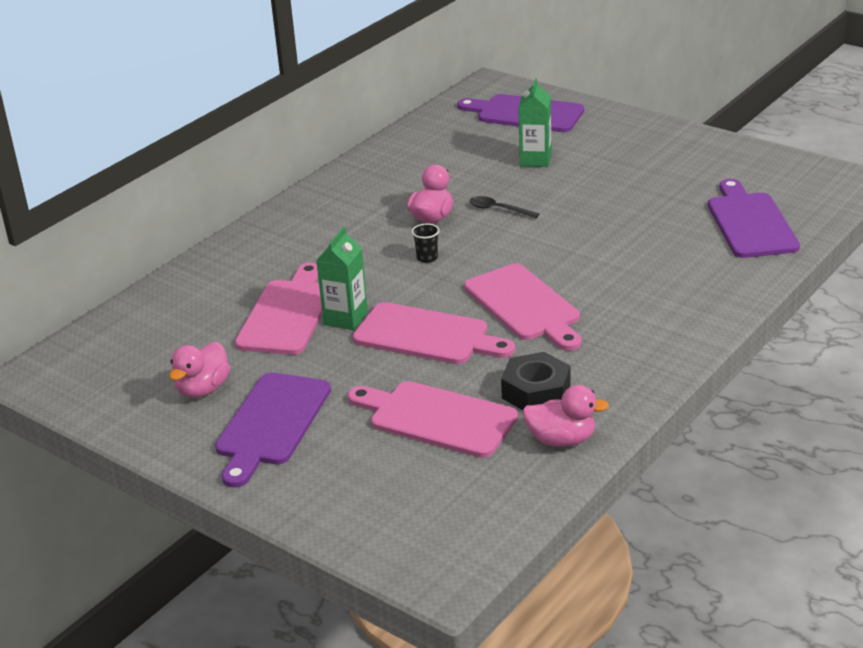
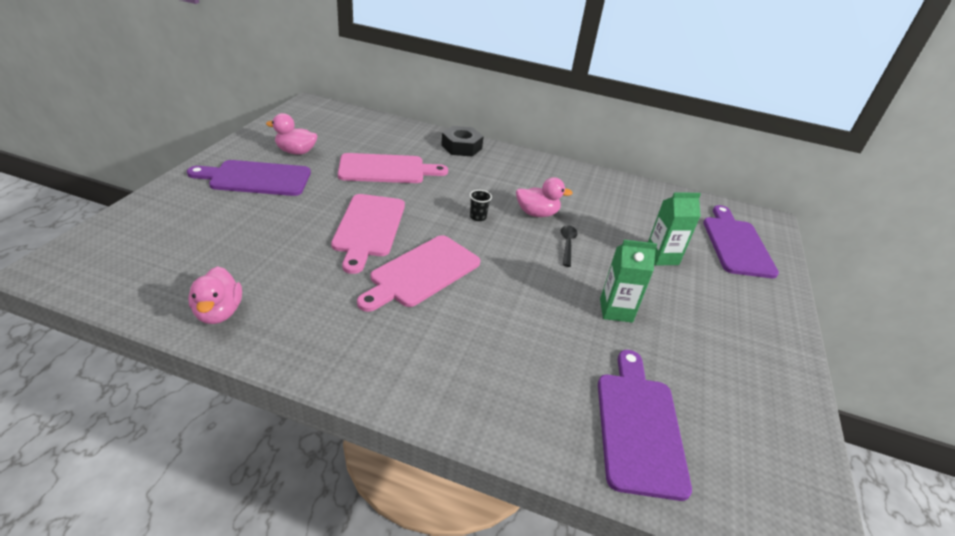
camera: 65 degrees right, 5 degrees up
green carton [316,227,368,330] -> green carton moved to [600,240,657,323]
pink cutting board [348,381,518,458] -> none
black nut [501,352,571,410] -> black nut moved to [441,126,484,156]
purple cutting board [708,179,800,258] -> purple cutting board turned 60 degrees counterclockwise [598,350,692,501]

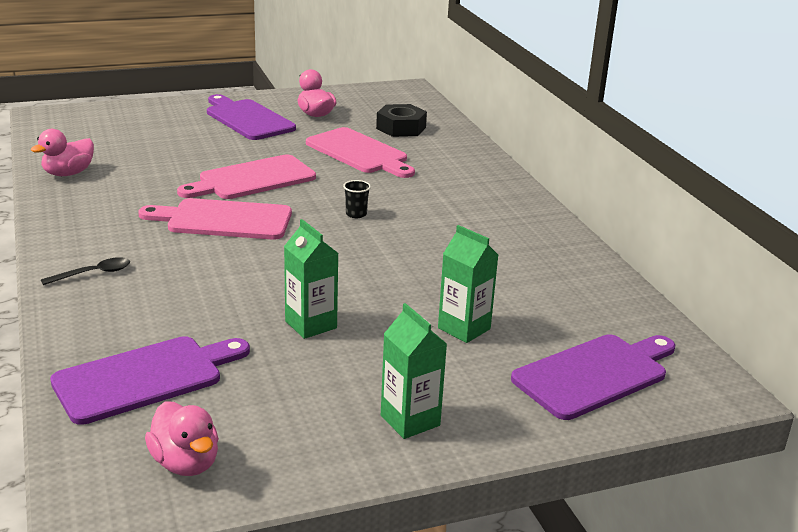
camera: 55 degrees right, 10 degrees down
black nut [441,126,484,156] -> black nut moved to [376,104,427,137]
pink duck [516,177,573,217] -> pink duck moved to [145,401,219,476]
black spoon [561,225,578,267] -> black spoon moved to [41,257,130,285]
none -> green carton [381,303,447,439]

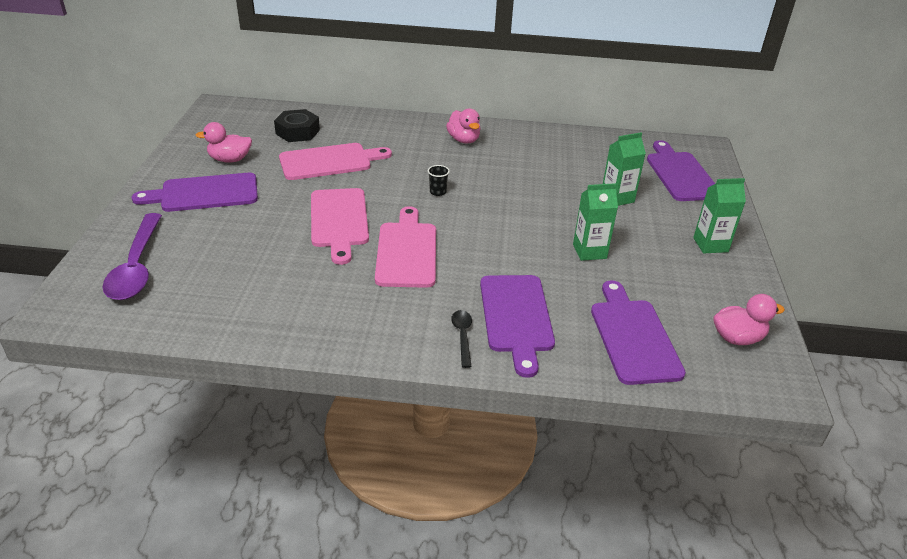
camera: 65 degrees left, 10 degrees up
pink duck [31,129,94,176] -> pink duck moved to [446,108,481,144]
pink cutting board [138,198,292,240] -> pink cutting board turned 150 degrees clockwise [375,206,436,288]
none -> purple spoon [103,213,162,300]
none -> purple cutting board [480,275,555,378]

